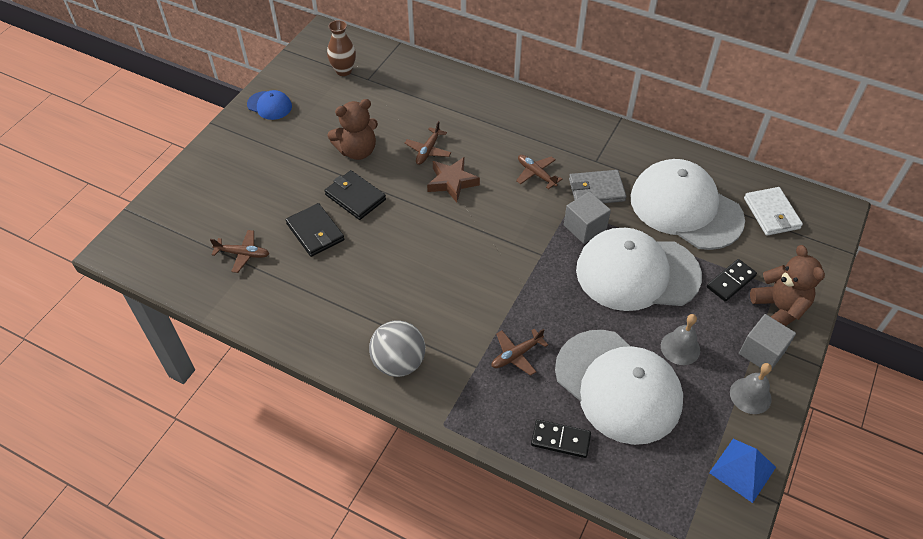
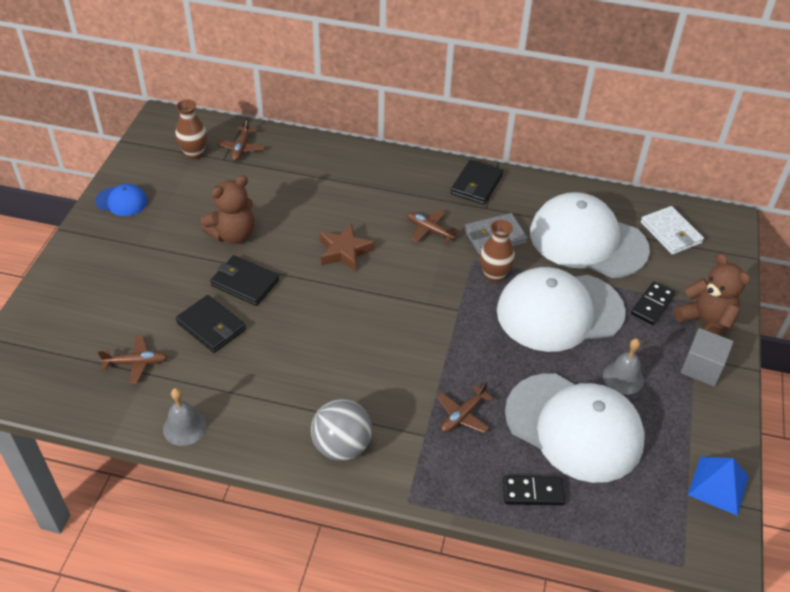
camera: 15 degrees left, 5 degrees down
brown plane [405,121,451,165] -> brown plane moved to [217,118,265,161]
grey cube [564,191,611,244] -> brown vase [480,220,515,283]
grey bell [730,363,772,414] -> grey bell moved to [163,388,207,446]
none -> black wallet [451,160,503,205]

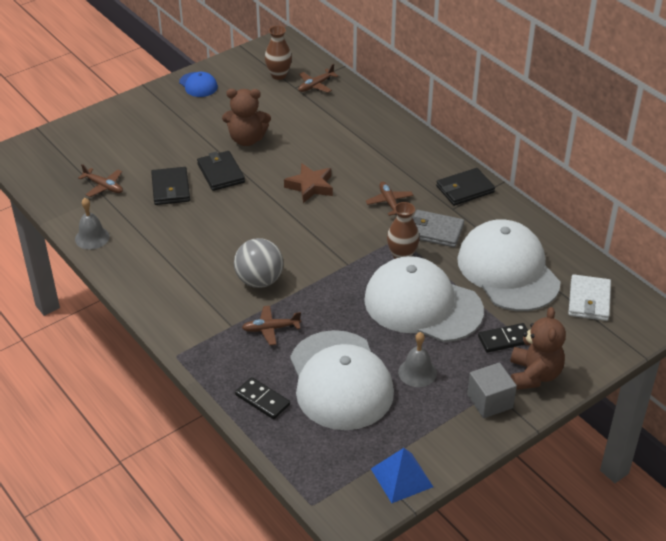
camera: 40 degrees right, 5 degrees down
grey ball [311,399,372,461] -> grey ball moved to [234,238,283,288]

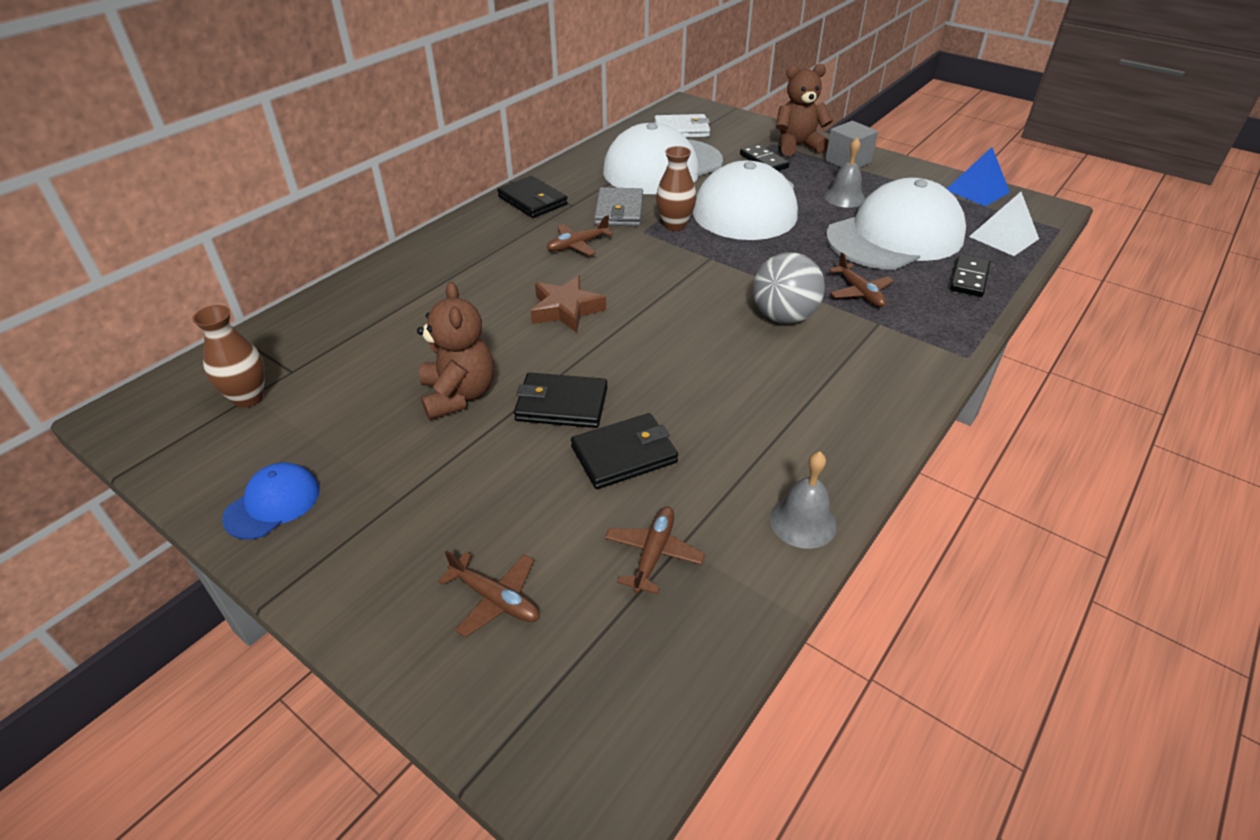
camera: 105 degrees left, 0 degrees up
black wallet [197,151,245,191] -> black wallet turned 45 degrees clockwise [514,372,608,428]
brown plane [298,64,338,93] -> brown plane moved to [438,550,540,637]
none -> white pyramid [969,192,1039,256]

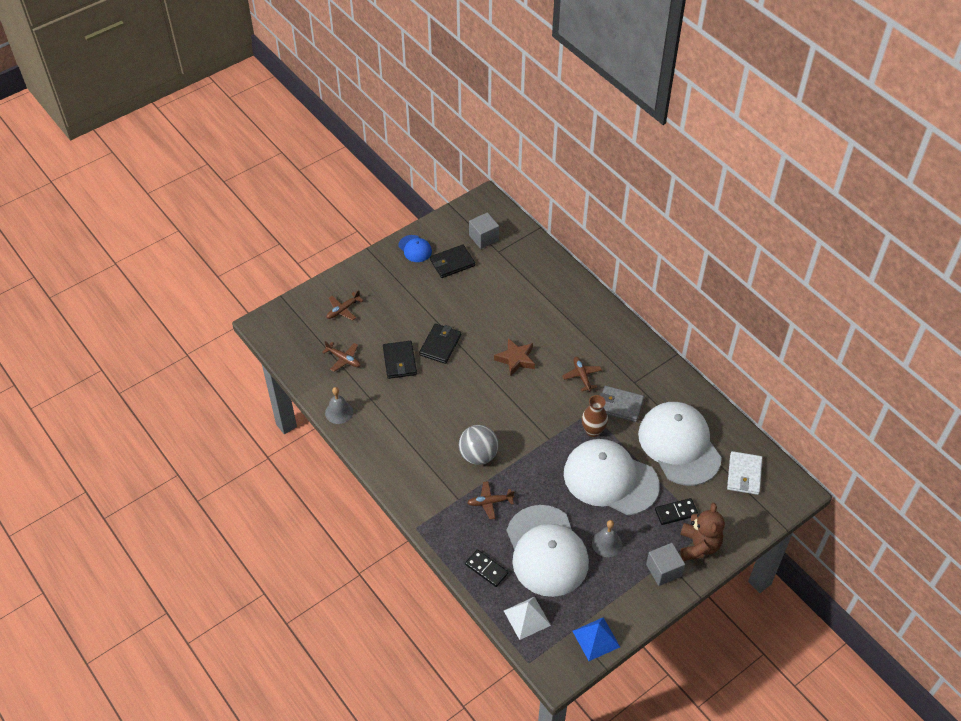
camera: 105 degrees right, 10 degrees up
brown vase [192,305,265,408] -> grey cube [469,212,499,249]
brown teddy bear [417,282,494,420] -> none
black wallet [497,176,568,218] -> black wallet moved to [430,244,475,278]

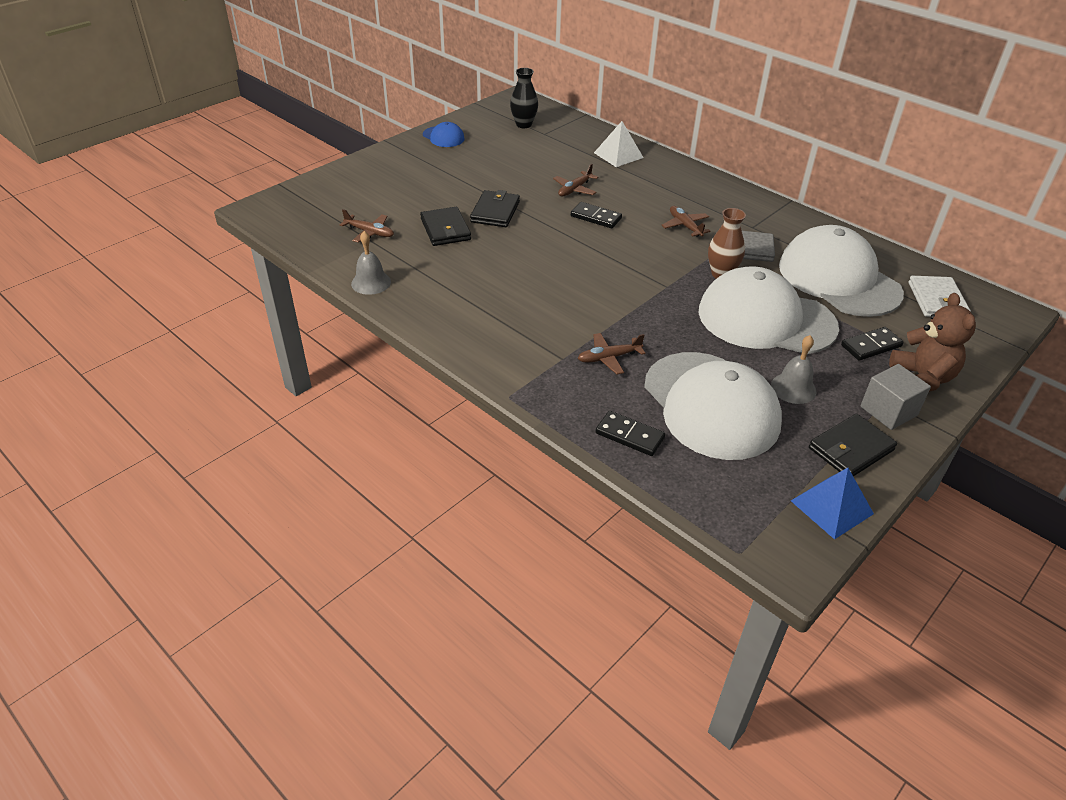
camera: 10 degrees left, 10 degrees down
brown plane [326,290,363,320] -> brown plane moved to [553,164,598,197]
black wallet [430,244,475,278] -> black wallet moved to [809,414,897,477]
grey ball [459,425,498,465] -> none
grey cube [469,212,499,249] -> black vase [510,68,538,128]
brown star [494,338,535,377] -> black domino [571,202,622,228]
white pyramid [504,597,551,640] -> white pyramid moved to [594,121,644,167]

